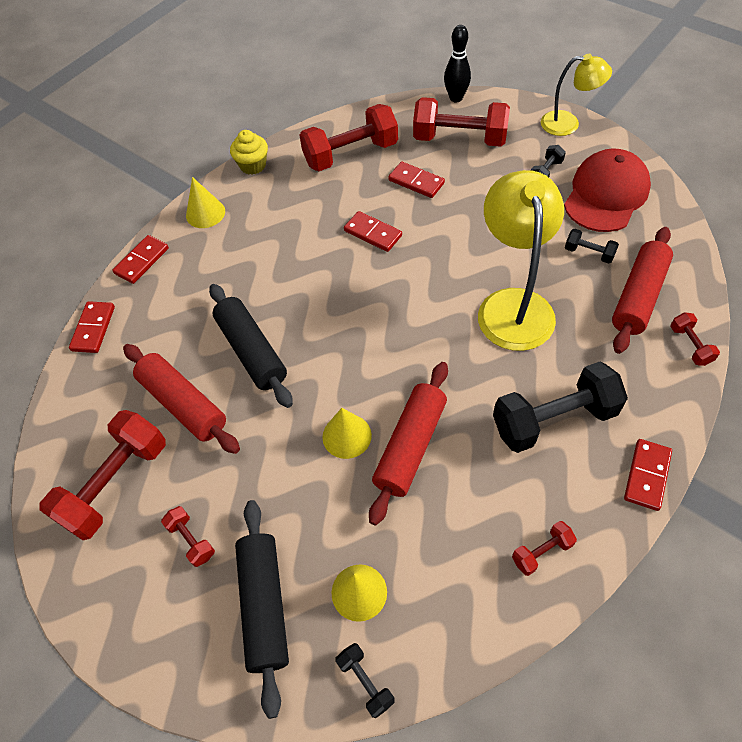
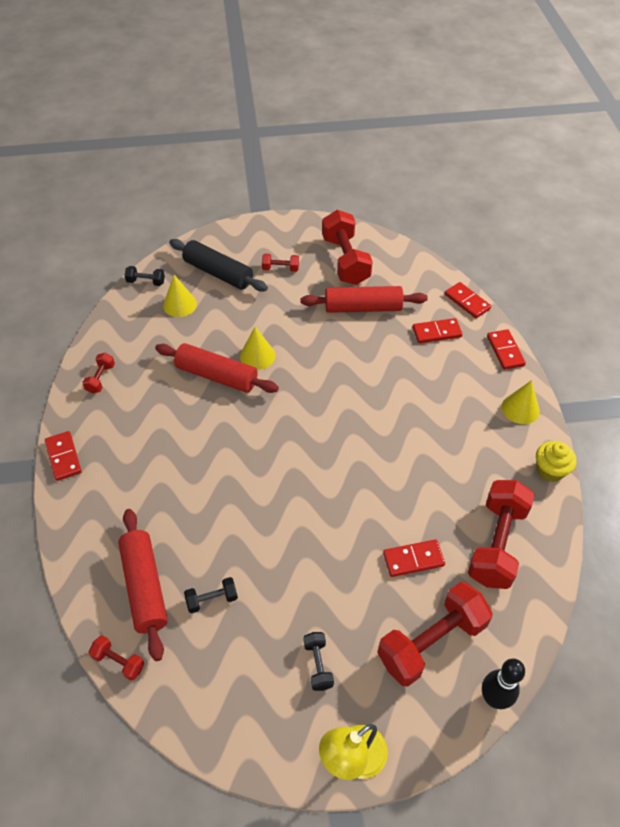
camera: 130 degrees right, 5 degrees down
black rolling pin [209,284,293,408] -> none
red domino [344,211,402,252] -> red domino moved to [412,318,462,343]
red rolling pin [369,362,448,526] -> red rolling pin turned 45 degrees counterclockwise [155,343,279,393]
yellow lamp [478,170,564,351] -> none
black dumbbell [493,362,628,453] -> none
red cap [564,149,651,232] -> none
red dumbbell [670,312,720,366] -> red dumbbell moved to [89,635,144,681]

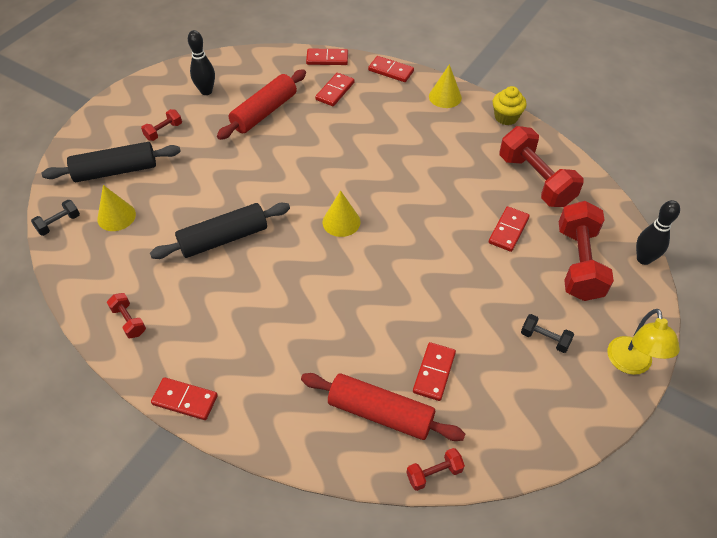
camera: 50 degrees left, 0 degrees up
red rolling pin [155,343,279,393] -> black rolling pin [150,203,290,259]
black dumbbell [184,577,238,613] -> red domino [413,342,456,401]
yellow cone [240,327,275,370] -> yellow cone moved to [323,190,360,237]
red dumbbell [322,210,373,285] -> black bowling pin [188,30,215,95]

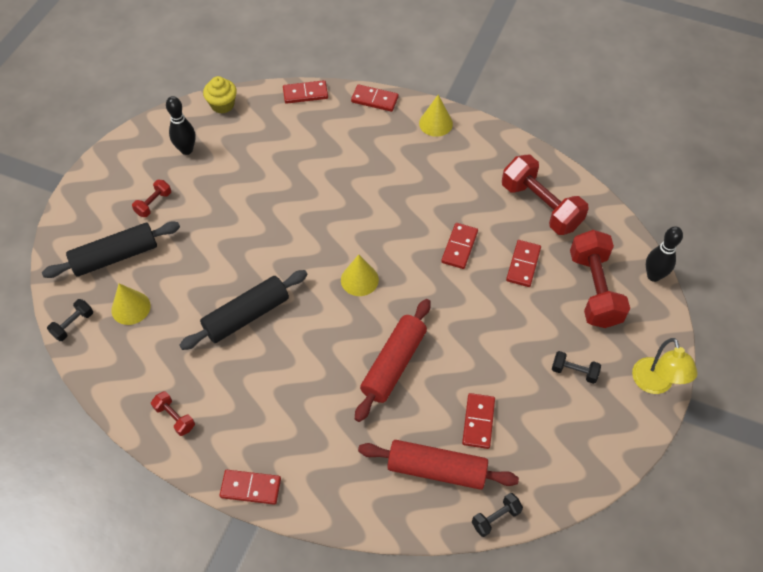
camera: 10 degrees left, 5 degrees up
red rolling pin [217,69,306,140] -> red rolling pin moved to [355,299,431,422]
red domino [315,73,355,106] -> red domino moved to [441,223,478,269]
red dumbbell [406,448,465,491] -> black dumbbell [472,493,523,537]
yellow cupcake [493,86,527,125] -> yellow cupcake moved to [203,76,237,114]

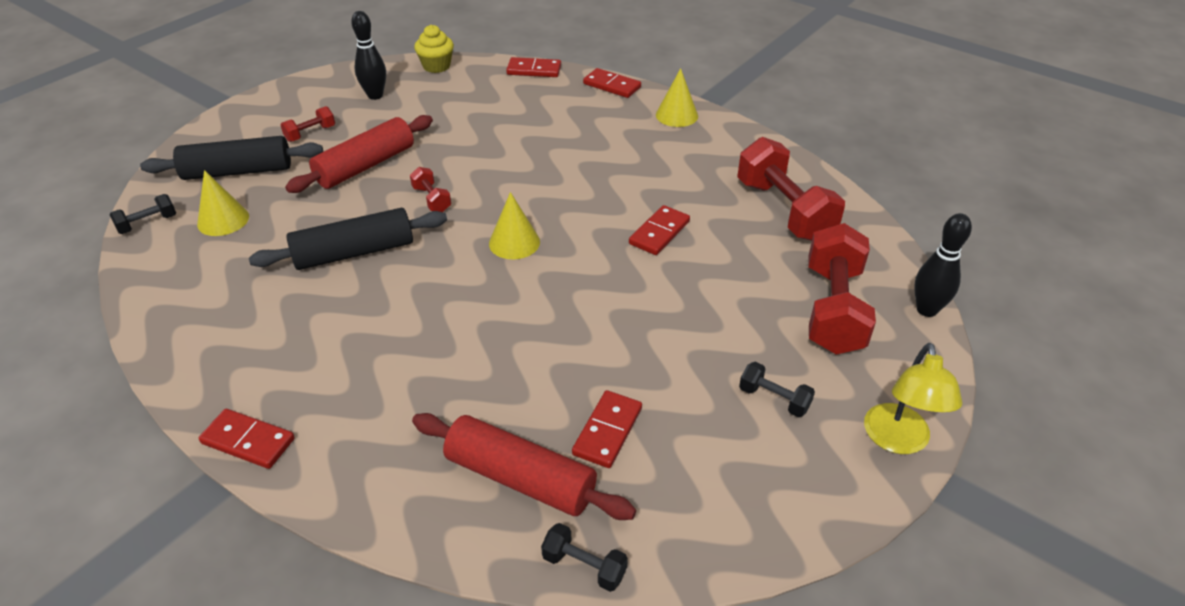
camera: 15 degrees right, 15 degrees down
red dumbbell [151,391,195,436] -> red dumbbell moved to [410,167,451,212]
red rolling pin [355,299,431,422] -> red rolling pin moved to [285,115,433,193]
black dumbbell [472,493,523,537] -> black dumbbell turned 45 degrees clockwise [541,523,628,592]
red domino [506,240,541,287] -> none

